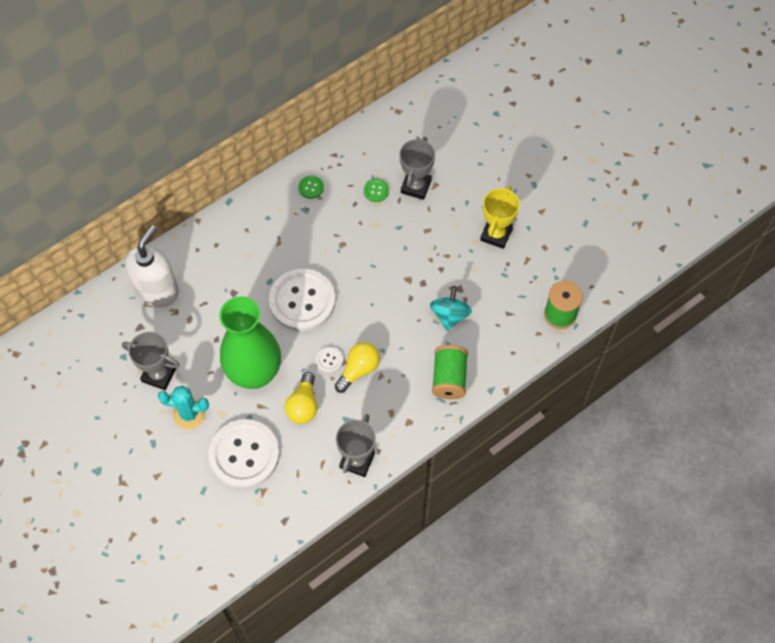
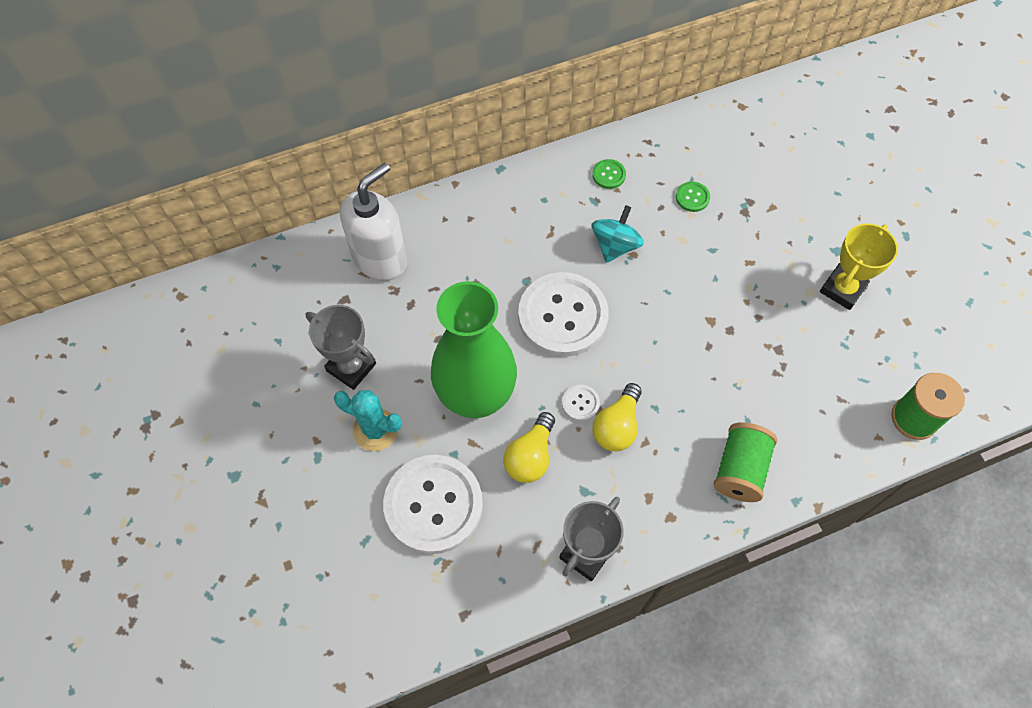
camera: 15 degrees right, 0 degrees up
yellow light bulb [335,342,380,393] -> yellow light bulb turned 150 degrees clockwise [592,383,642,451]
grey trophy [399,137,435,200] -> none
turquoise spinning top [430,286,472,331] -> turquoise spinning top moved to [592,205,644,263]

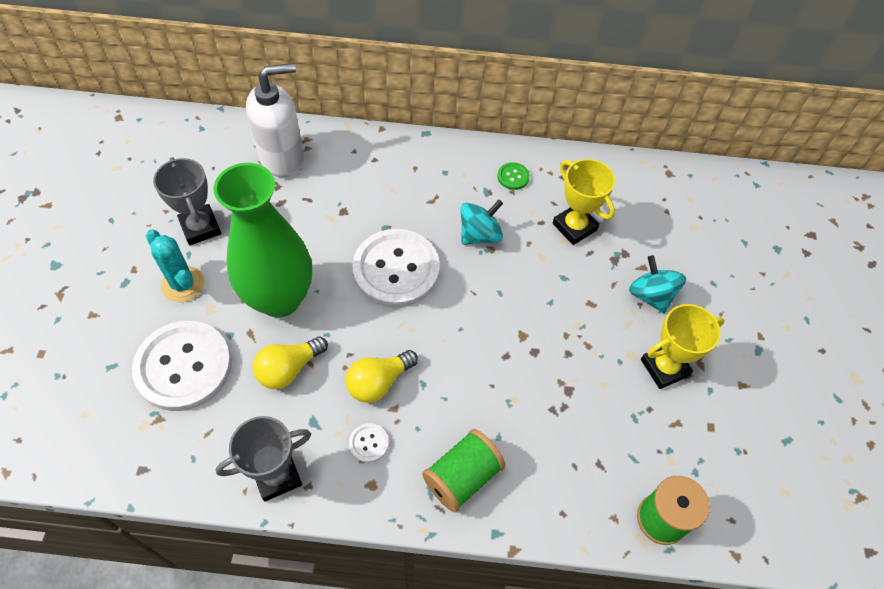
camera: 25 degrees right, 5 degrees down
white button [562,385,600,421] -> white button moved to [349,423,389,463]
green button [676,182,710,212] -> yellow trophy [553,159,615,245]
none -> turquoise spinning top [629,255,686,314]

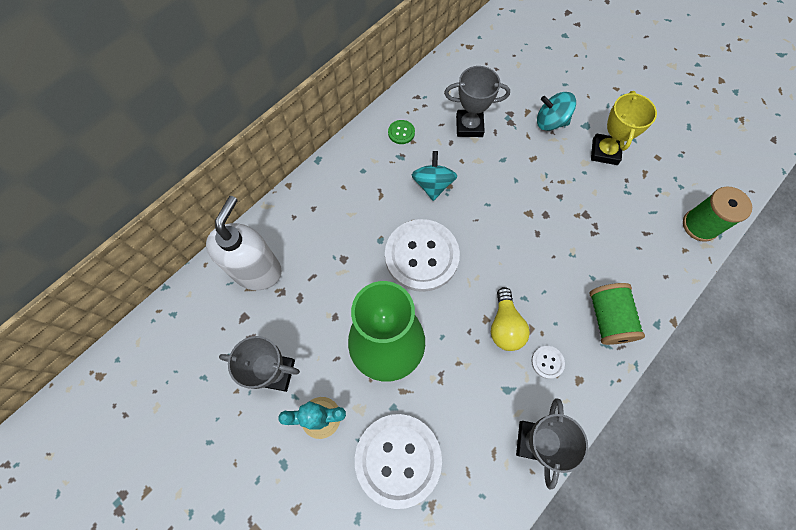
camera: 50 degrees left, 10 degrees up
yellow light bulb [253,336,328,389] -> none
yellow trophy [553,159,615,245] -> grey trophy [444,66,510,137]

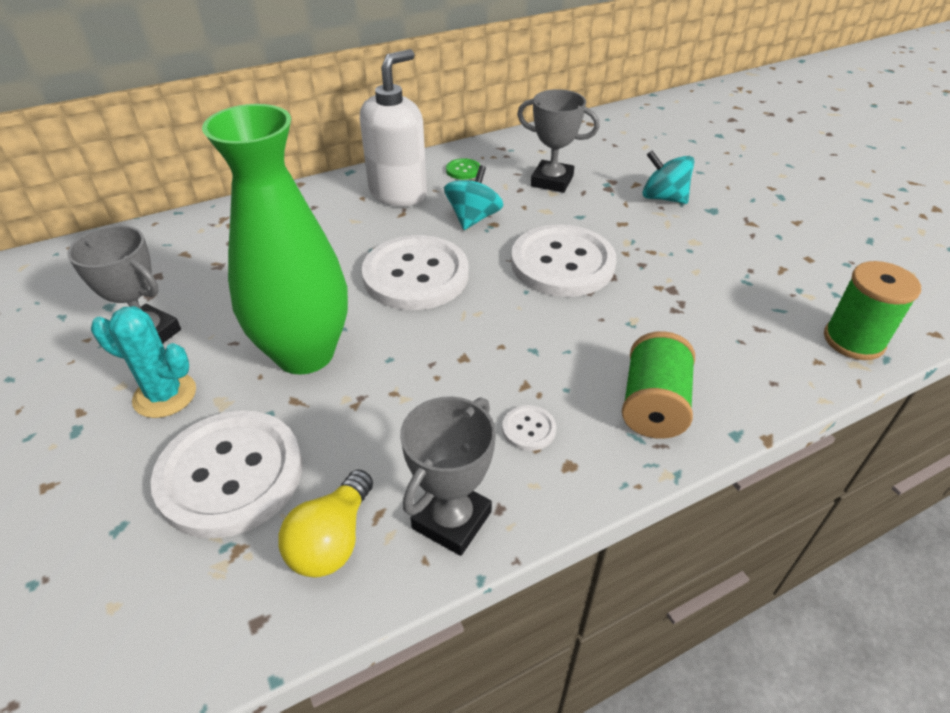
camera: 20 degrees right, 25 degrees down
white soap dispenser [206,196,282,290] -> white soap dispenser moved to [360,49,427,207]
yellow light bulb [491,287,530,351] -> yellow light bulb moved to [278,470,373,578]
yellow trophy [591,91,657,165] -> none
none -> white button [511,224,617,297]

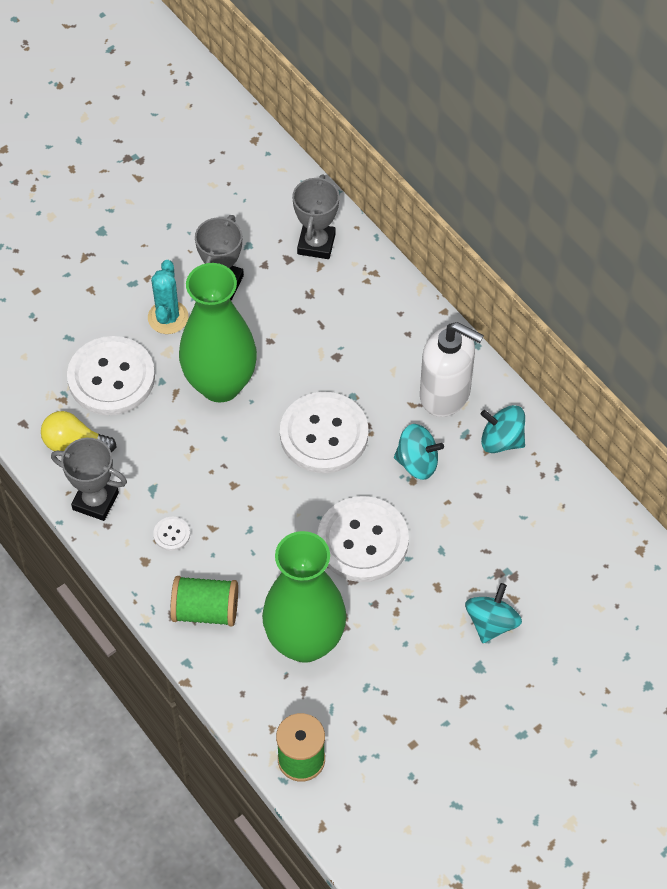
camera: 80 degrees right, 15 degrees up
green button [446,158,480,180] -> turquoise spinning top [481,405,525,453]
grey trophy [517,89,600,193] -> grey trophy moved to [292,174,339,259]
none -> green vase [262,531,346,663]

